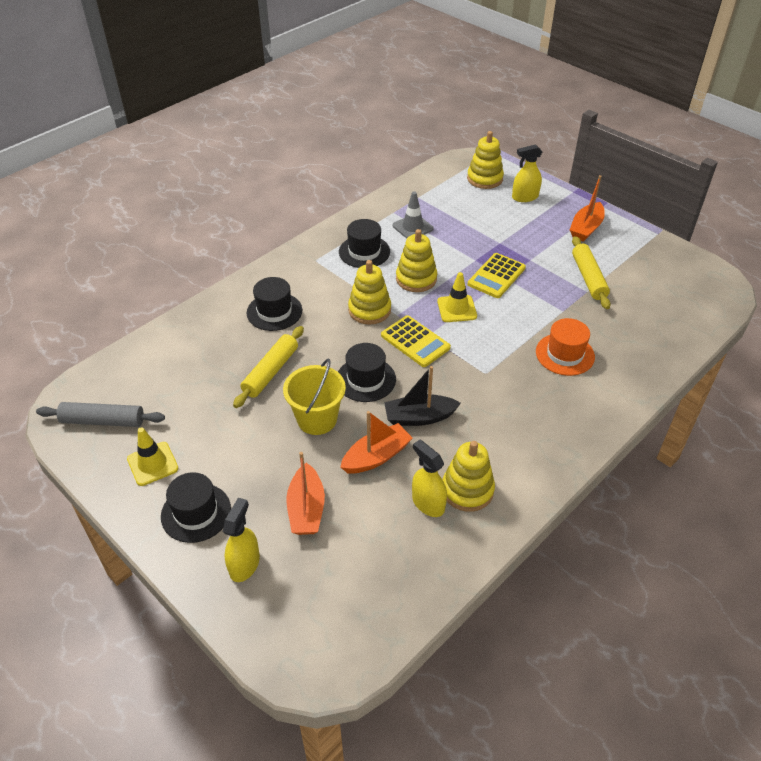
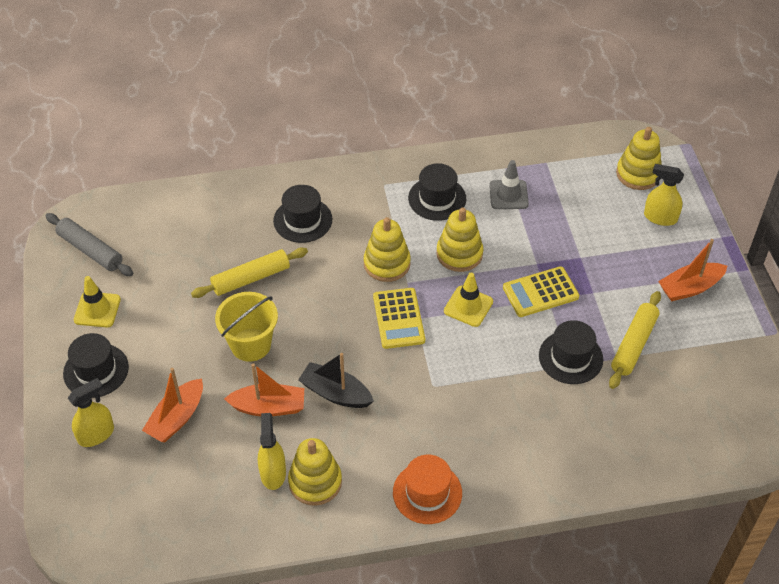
camera: 35 degrees right, 5 degrees up
black hat [338,343,396,402] -> black hat moved to [539,320,603,384]
orange hat [536,318,595,376] -> orange hat moved to [393,455,462,524]

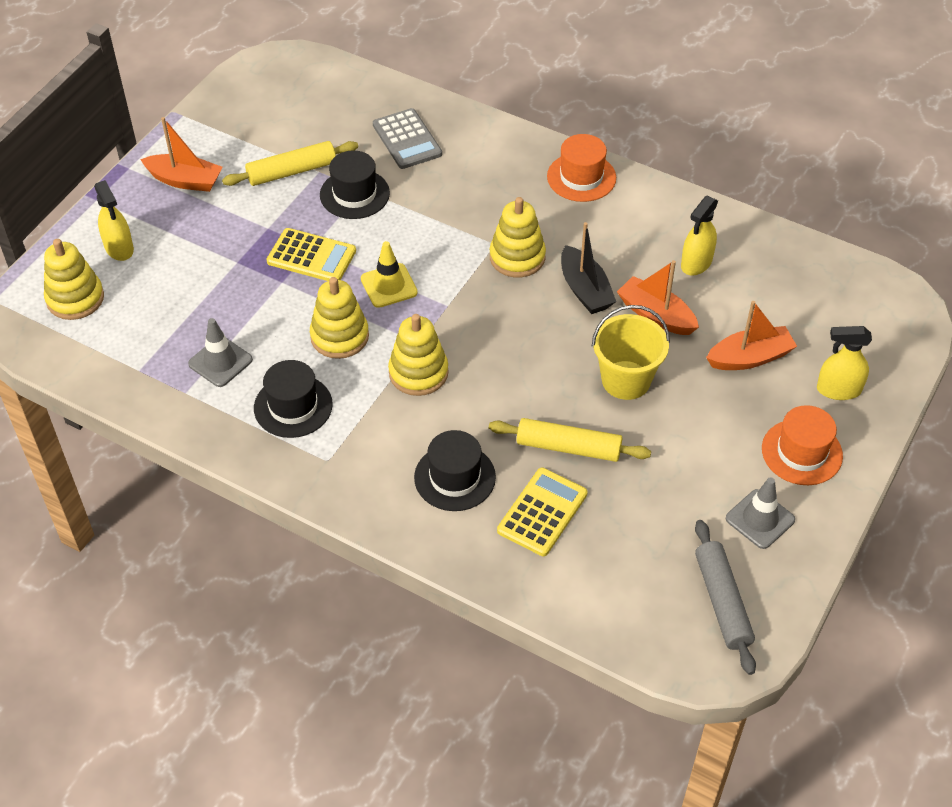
camera: 140 degrees left, 0 degrees up
black hat [63,333,129,398] -> orange hat [762,405,843,485]
yellow traffic cone [74,276,121,327] -> grey traffic cone [726,477,795,549]
yellow stacking toy [288,438,342,506] -> yellow stacking toy moved to [490,197,546,277]
yellow calculator [373,288,425,349] -> yellow calculator moved to [497,468,588,556]
none -> grey calculator [373,108,442,169]

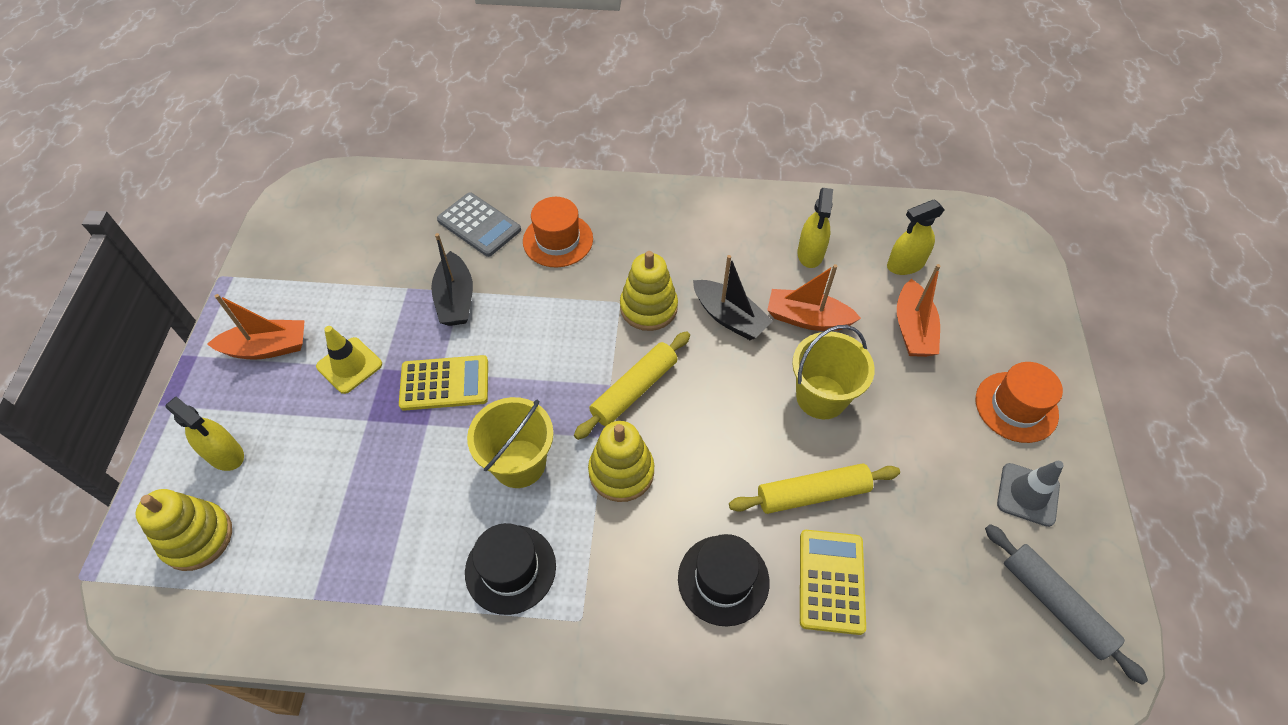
camera: 25 degrees left, 5 degrees up
grey traffic cone [188,318,253,387] -> none
yellow rolling pin [222,141,358,186] -> yellow rolling pin moved to [574,331,690,440]
yellow stacking toy [310,277,369,359] -> yellow bucket [467,397,554,488]
black hat [320,150,390,219] -> black boat [431,233,473,326]
yellow traffic cone [361,241,418,308] -> yellow traffic cone moved to [316,326,382,394]
orange hat [547,134,616,202] -> orange hat moved to [523,197,593,267]
orange boat [706,301,797,370] -> orange boat turned 135 degrees clockwise [897,264,941,357]
yellow spray bottle [817,326,872,400] -> yellow spray bottle moved to [887,199,945,275]

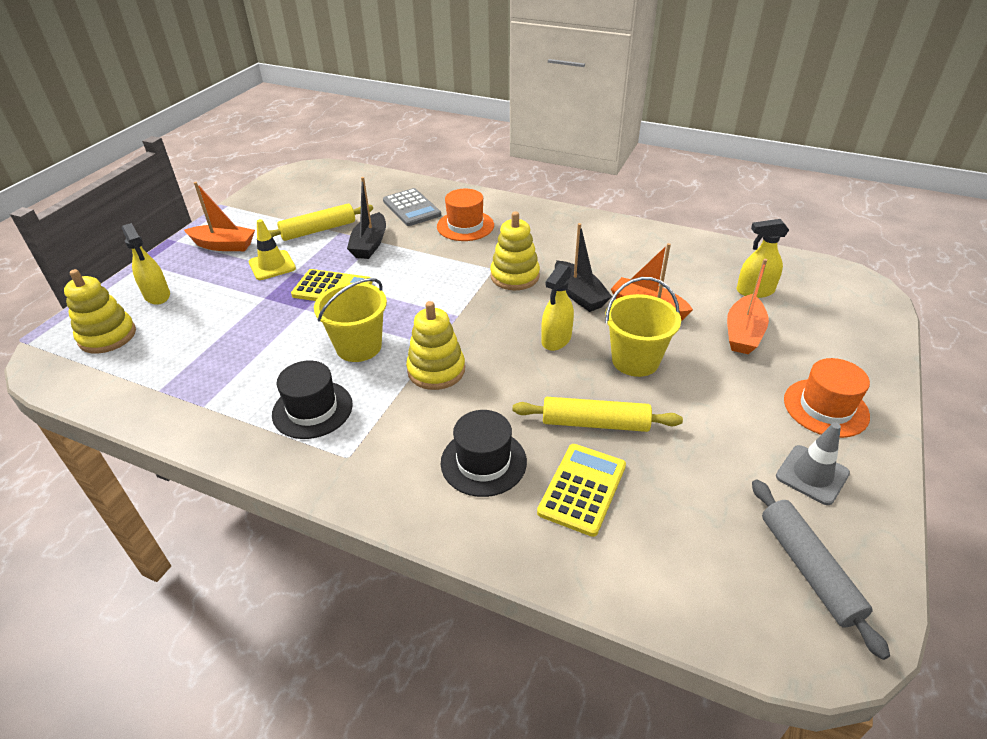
camera: 20 degrees right, 15 degrees down
yellow rolling pin [574,331,690,440] -> yellow rolling pin moved to [268,204,373,241]
yellow spray bottle [797,188,833,268] -> yellow spray bottle moved to [541,264,574,351]

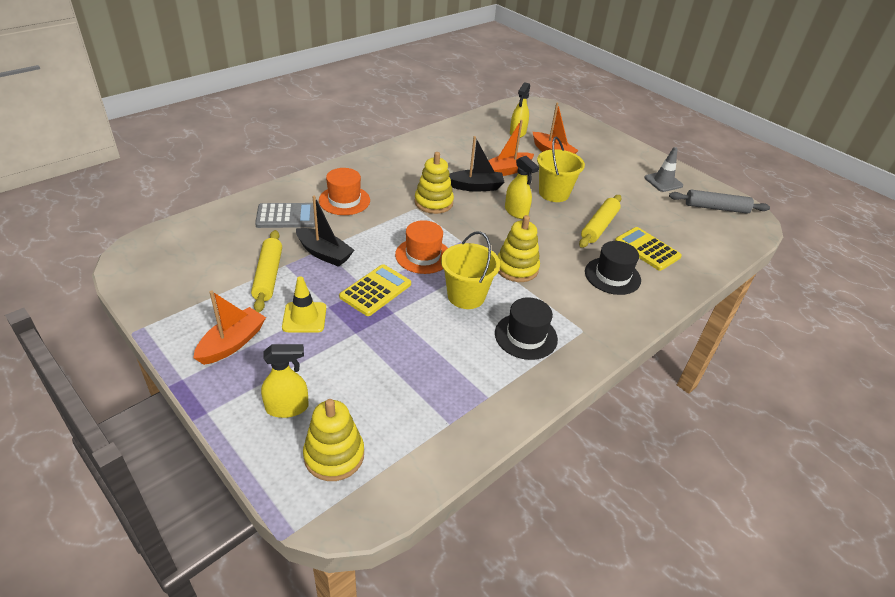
camera: 70 degrees left, 0 degrees up
orange hat [784,358,870,438] -> orange hat moved to [395,220,448,274]

